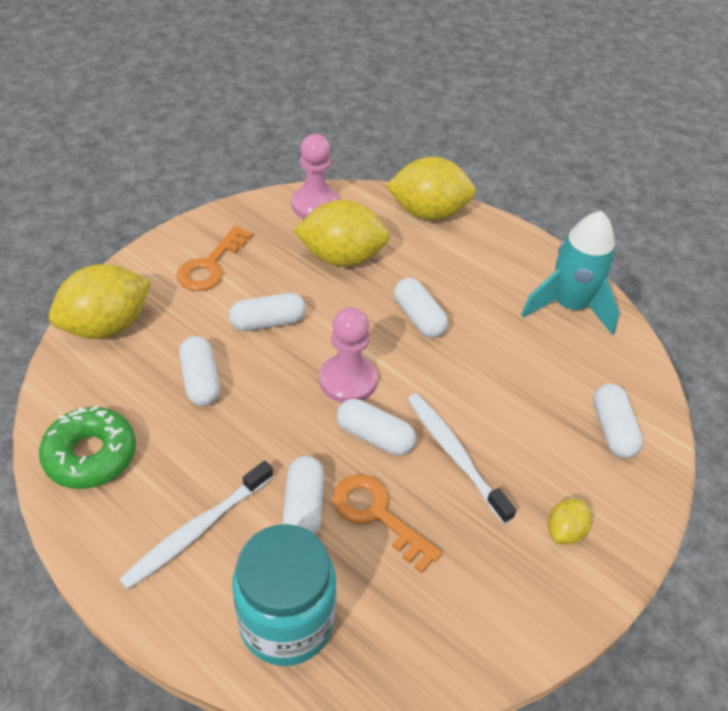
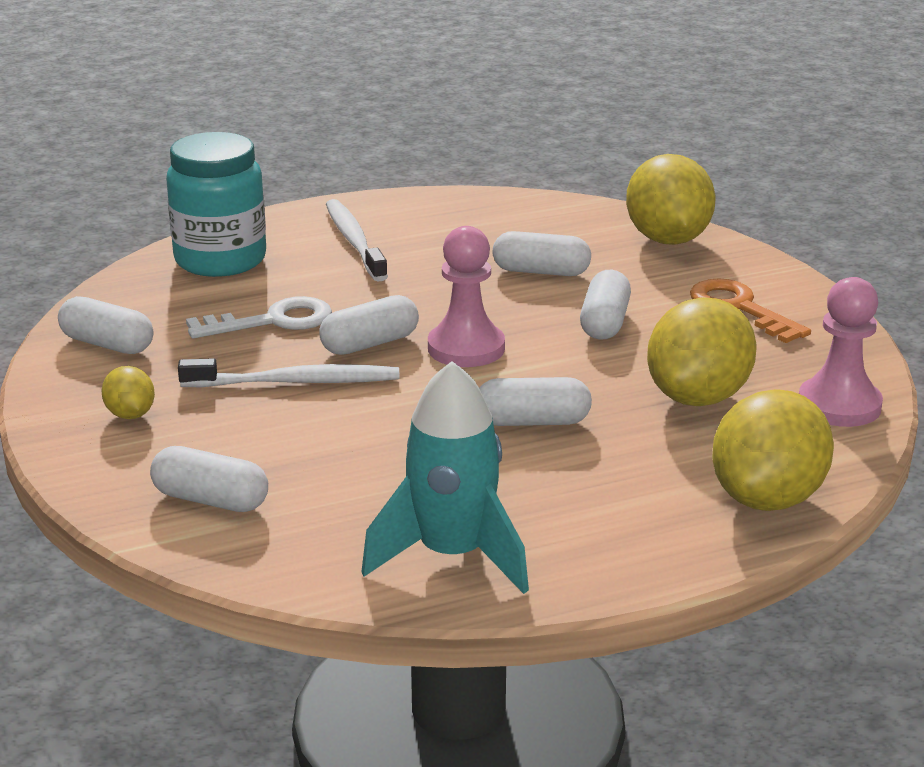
camera: 120 degrees right, 20 degrees down
green donut [39,406,136,489] -> none
white capsule [282,456,324,535] -> white capsule moved to [58,296,153,354]
orange key [332,475,442,573] -> white key [186,296,332,339]

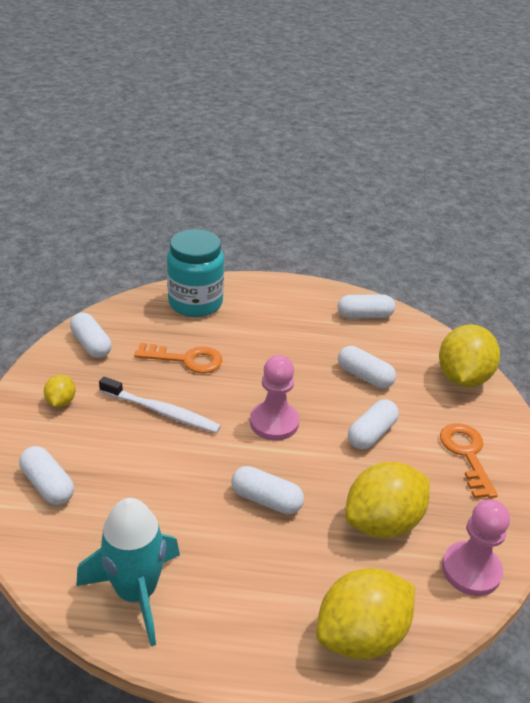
camera: 25 degrees right, 10 degrees up
white key [186,296,332,339] -> orange key [134,343,223,373]
white capsule [319,295,419,355] -> white capsule moved to [338,294,395,319]
white toothbrush [326,199,388,282] -> none

